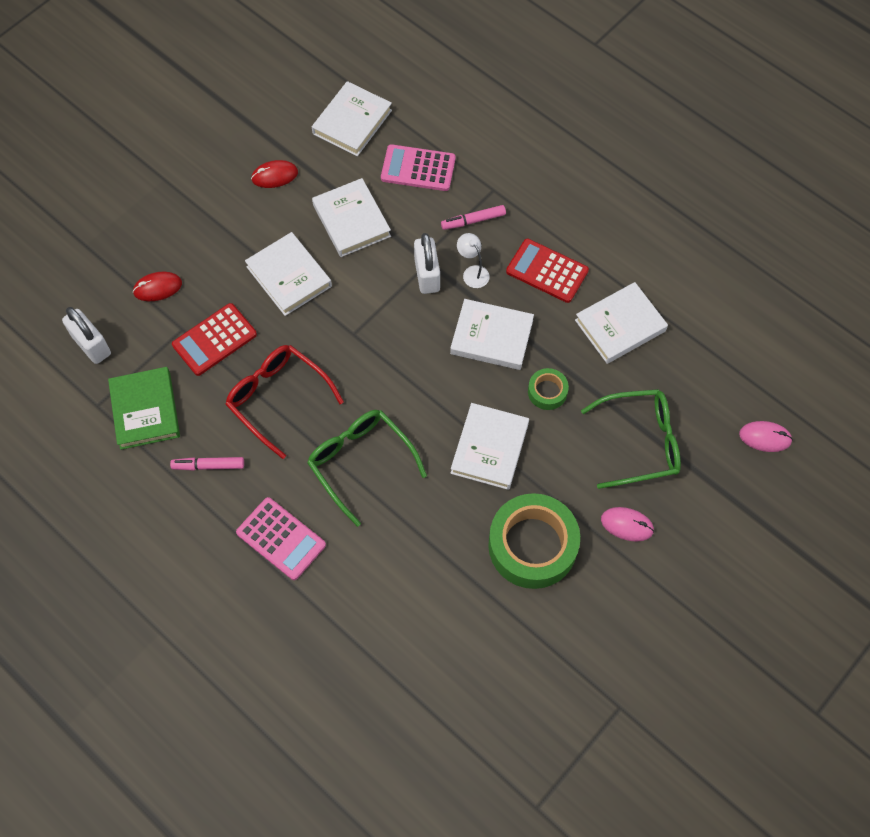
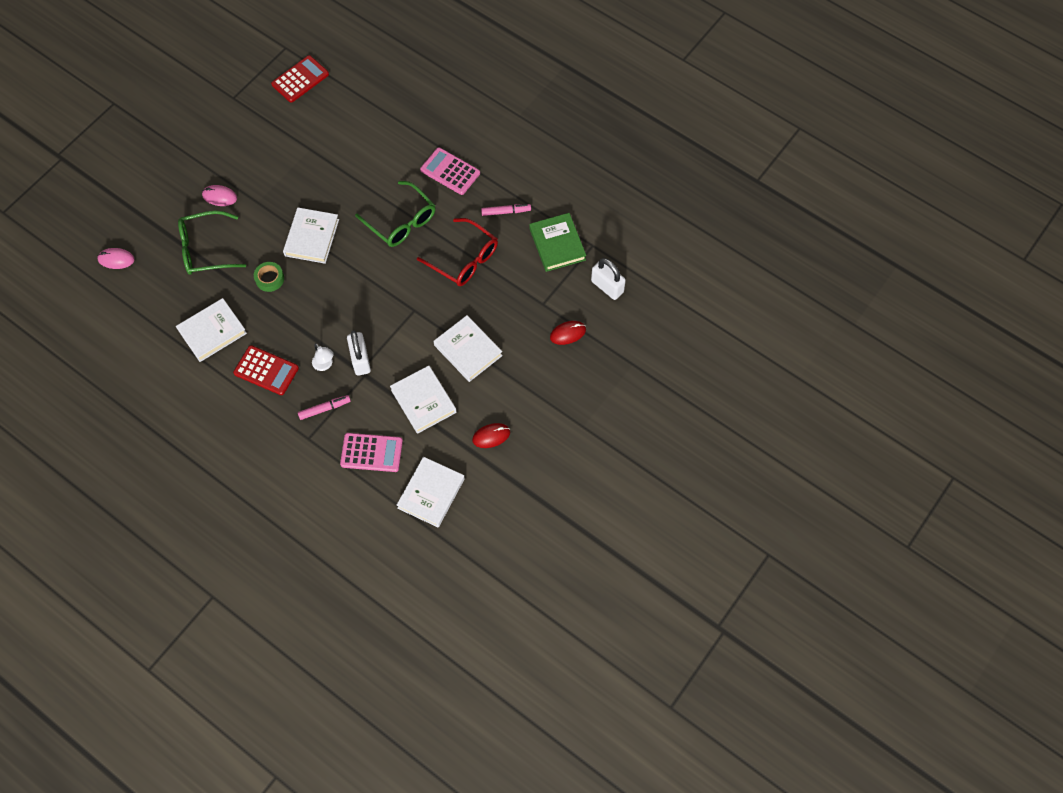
camera: 175 degrees right, 0 degrees up
red calculator [172,303,257,376] -> red calculator moved to [271,55,329,103]
white book [450,299,534,370] -> none
green tape [488,493,580,589] -> none

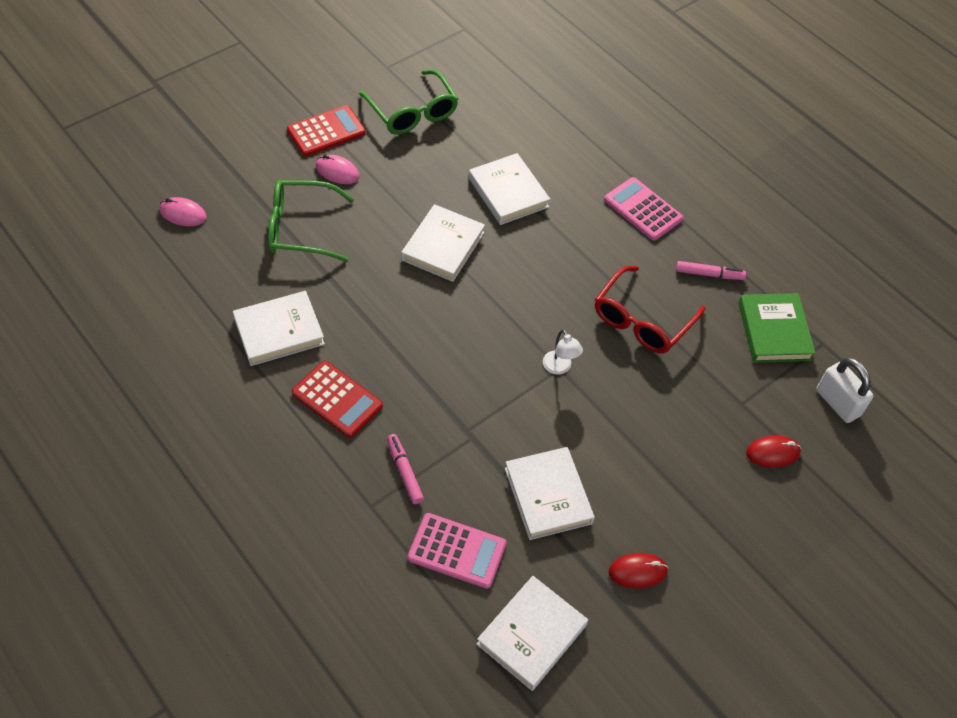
camera: 10 degrees right, 10 degrees down
green tape [254,262,284,292] -> none
red calculator [271,55,329,103] -> red calculator moved to [287,105,366,156]
pink marker [298,395,351,420] -> pink marker turned 105 degrees counterclockwise [387,434,424,504]
white lamp [312,343,334,371] -> white lamp moved to [543,330,583,374]
white padlock [347,331,371,376] -> none
green glasses [355,181,436,247] -> green glasses moved to [359,69,458,134]
red glasses [417,218,498,286] -> red glasses turned 75 degrees clockwise [595,266,705,353]
white book [434,315,503,382] -> white book moved to [469,153,550,225]

